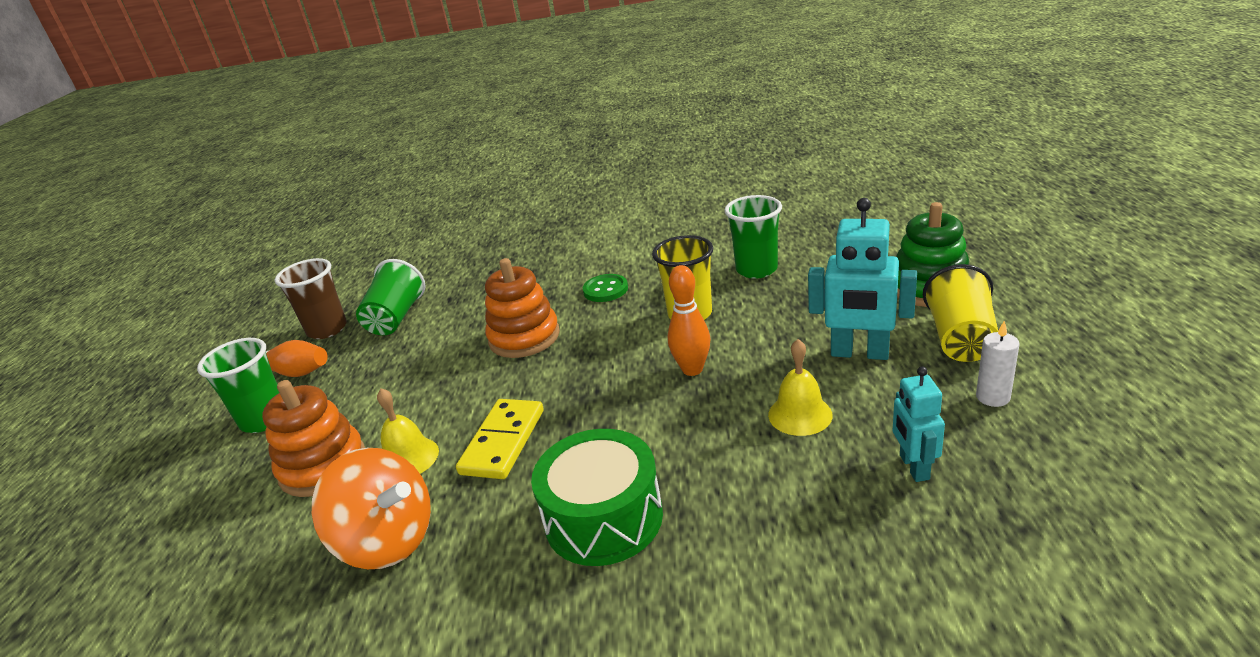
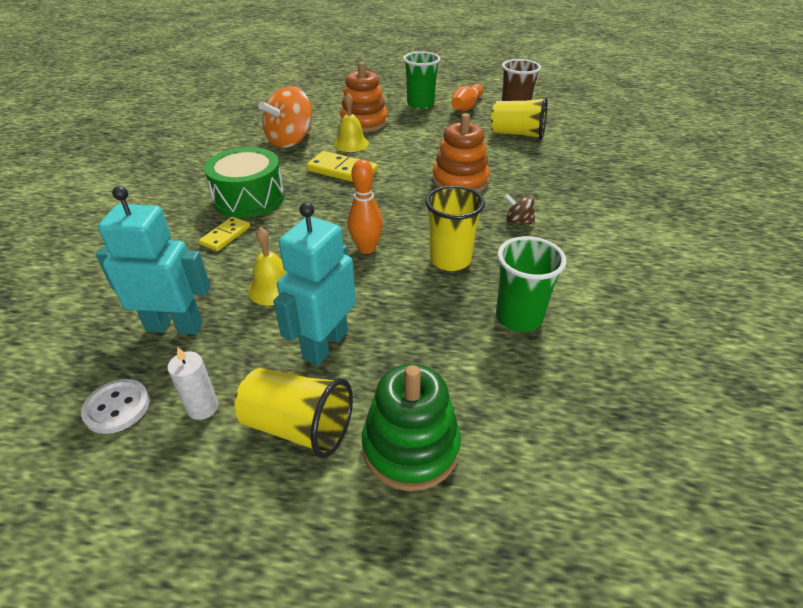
camera: 95 degrees right, 10 degrees up
green cup [356,259,425,335] -> yellow cup [491,97,547,140]
green button [583,274,628,302] -> brown spinning top [505,194,535,225]
turquoise robot [893,367,945,482] -> turquoise robot [96,186,210,335], size x1.65
none -> white button [81,379,150,434]
none -> yellow domino [199,217,250,251]

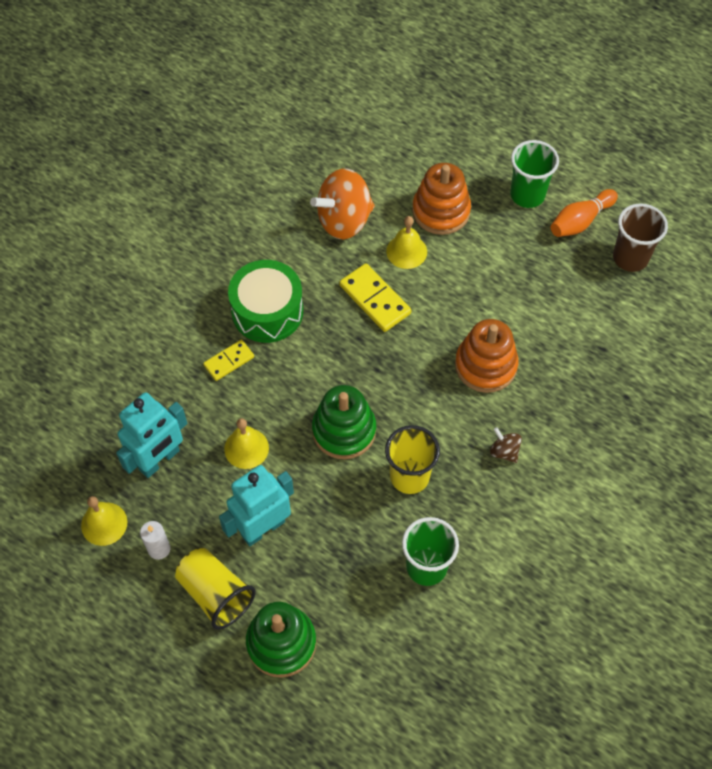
camera: 25 degrees right, 20 degrees up
white button [81,379,150,434] -> yellow bell [81,496,127,546]
turquoise robot [96,186,210,335] -> turquoise robot turned 105 degrees clockwise [116,392,187,478]
orange bowling pin [348,159,383,254] -> green stacking toy [312,385,376,459]
yellow cup [491,97,547,140] -> none

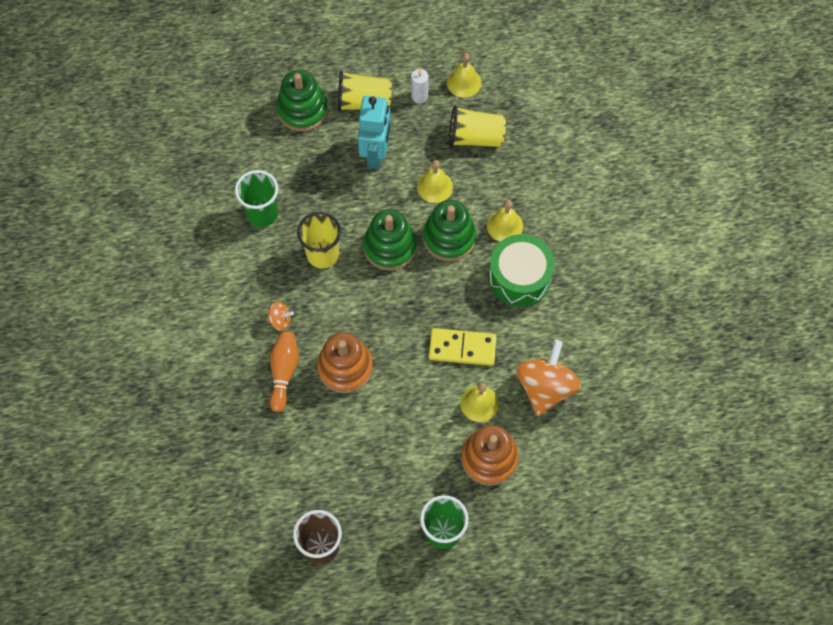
camera: 135 degrees right, 5 degrees up
turquoise robot [116,392,187,478] -> yellow cup [449,105,506,147]
yellow domino [203,339,254,381] -> yellow bell [487,200,523,242]
brown spinning top [490,427,522,463] -> orange spinning top [266,302,294,331]
orange bowling pin [551,189,618,237] -> orange bowling pin moved to [270,332,299,412]
none -> green stacking toy [423,200,476,261]

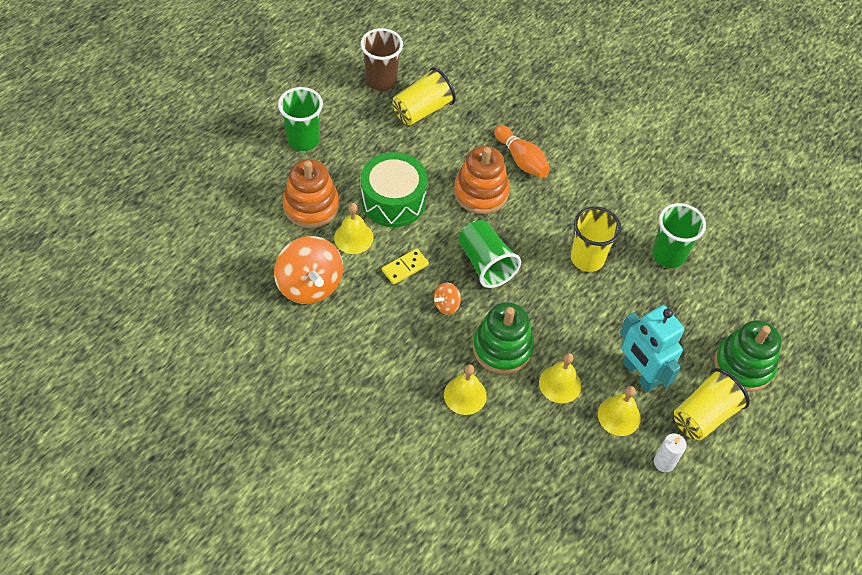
camera: 135 degrees right, 10 degrees down
orange spinning top [266,302,294,331] -> orange spinning top moved to [434,282,461,315]
green stacking toy [363,209,417,271] -> none
yellow domino [429,328,497,366] -> yellow domino [382,248,429,285], size x0.63
yellow bell [447,53,481,98] -> yellow bell moved to [598,386,641,436]
yellow cup [449,105,506,147] -> yellow cup moved to [392,67,456,125]
green drum [488,234,555,307] -> green drum moved to [360,152,428,227]
none -> green cup [459,220,521,288]

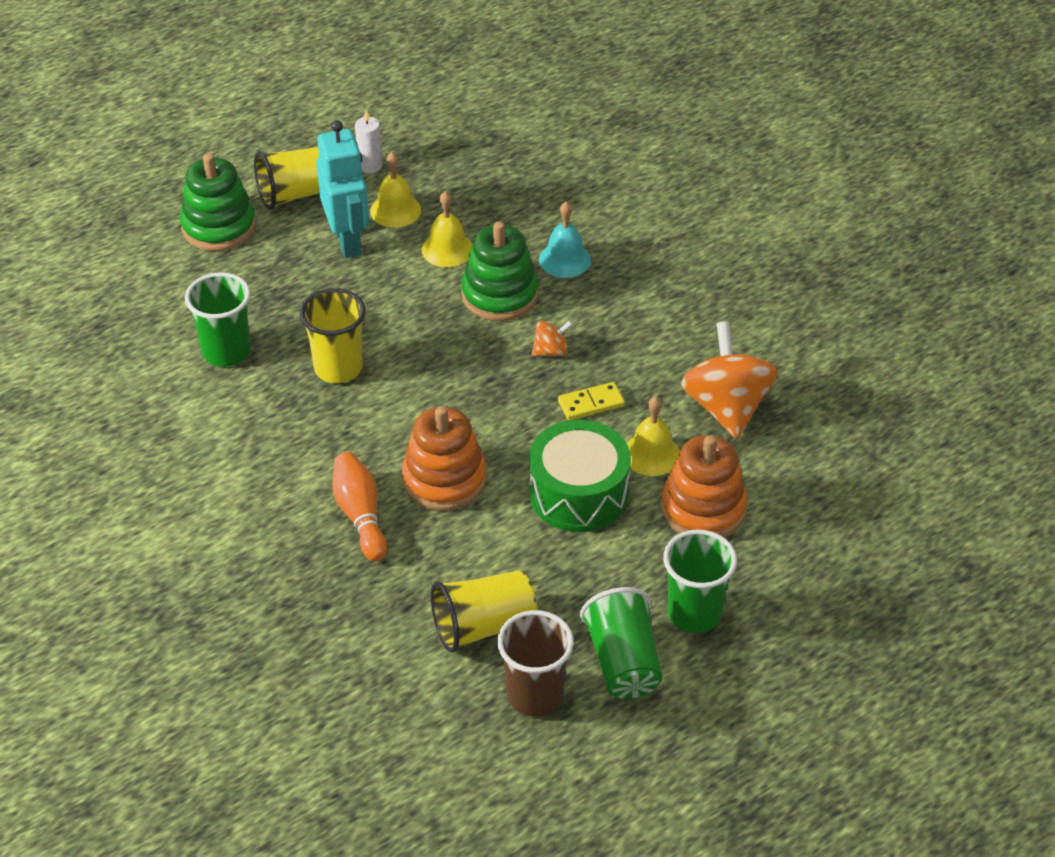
camera: 160 degrees left, 10 degrees down
yellow bell [444,364,487,415] -> turquoise bell [539,201,591,278]
green cup [459,220,521,288] -> green cup moved to [580,587,662,699]

